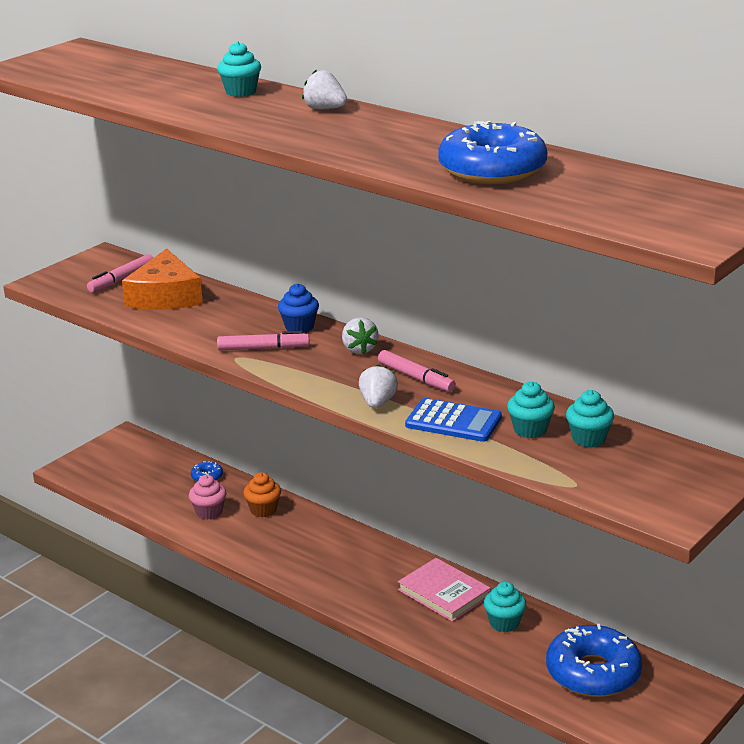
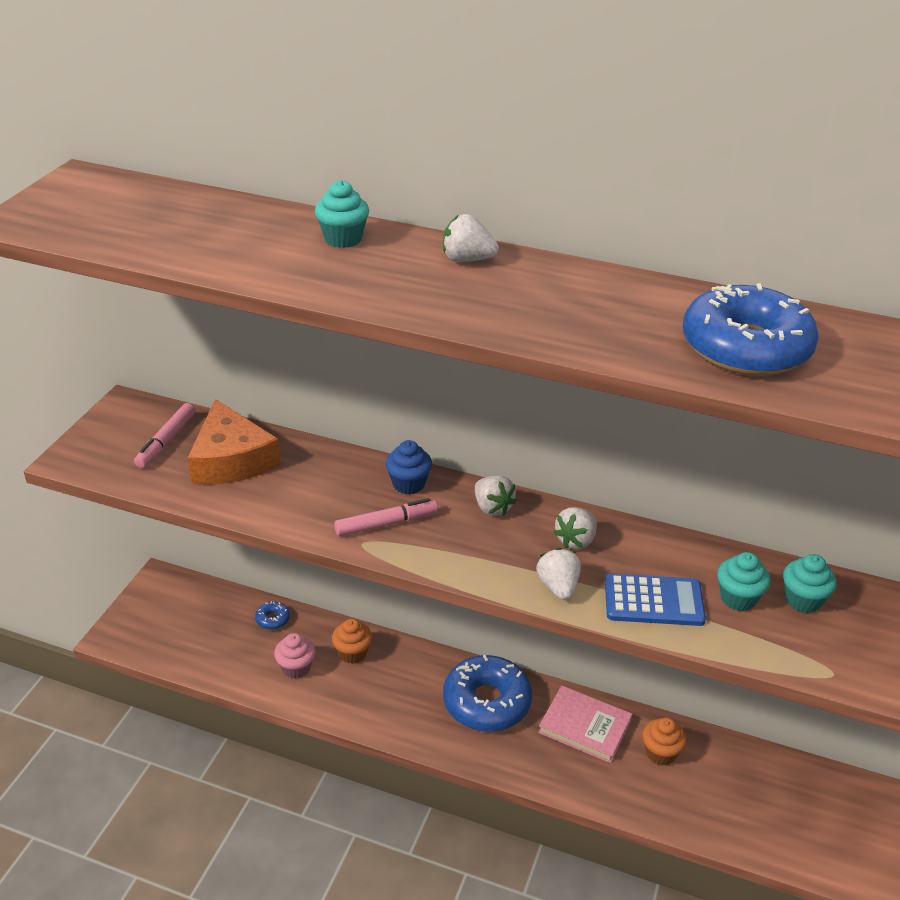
camera: 20 degrees left, 10 degrees up
pink marker [378,350,456,392] -> white strawberry [553,507,597,549]
turquoise cupcake [484,582,526,632] -> orange cupcake [642,717,687,765]
blue donut [546,624,642,697] -> blue donut moved to [443,655,532,732]

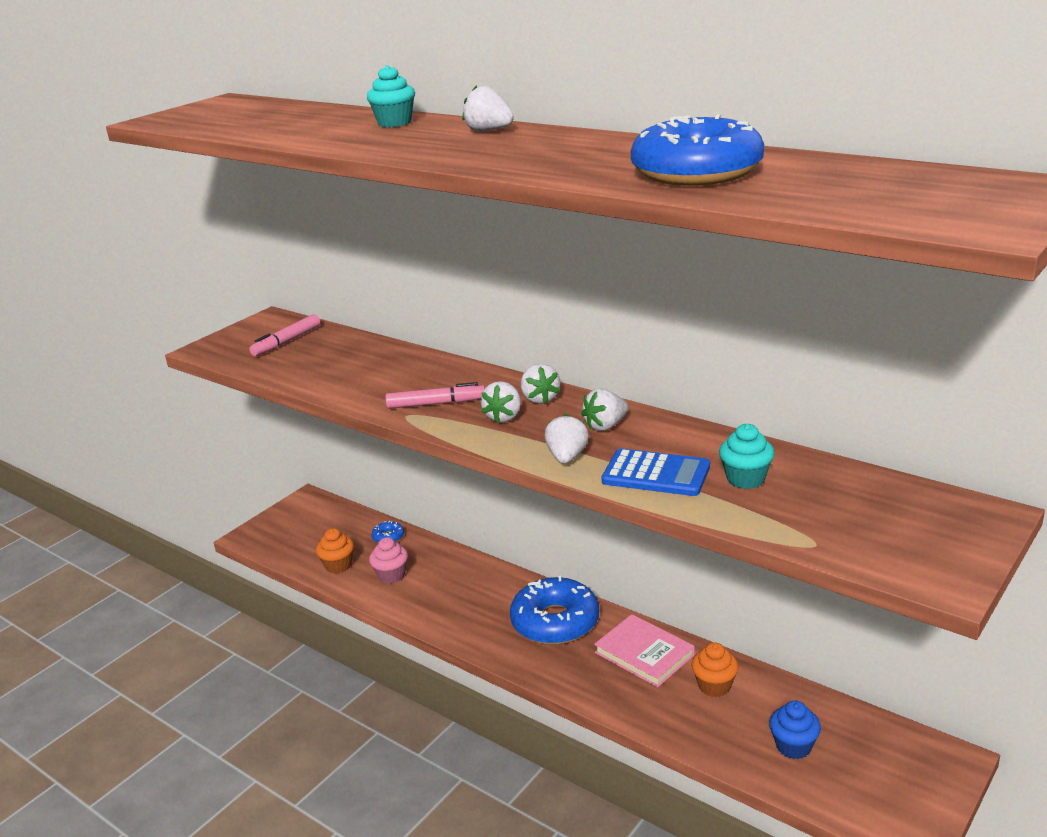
camera: 20 degrees right, 10 degrees down
orange cheese [188,399,281,485] -> none
orange cupcake [332,619,372,664] -> orange cupcake moved to [316,528,354,573]
blue cupcake [385,440,432,495] -> blue cupcake moved to [769,701,821,759]
turquoise cupcake [783,554,837,613] -> none
none -> white strawberry [481,381,521,423]

